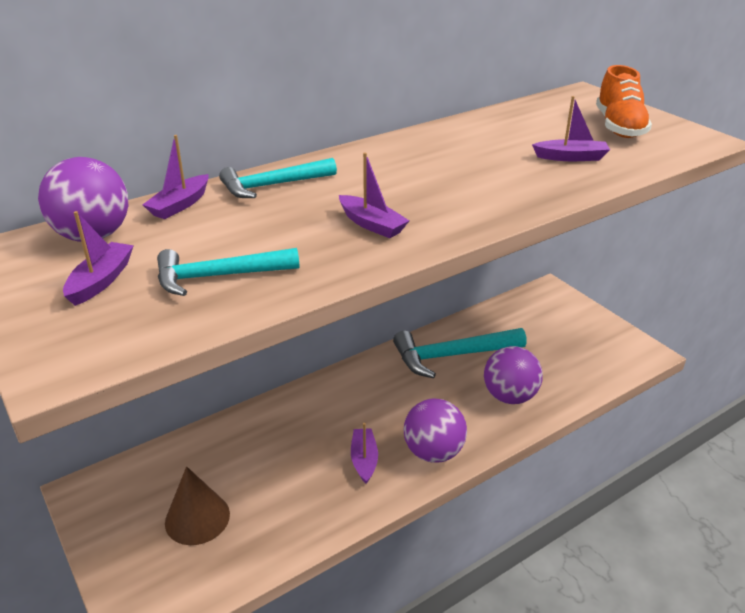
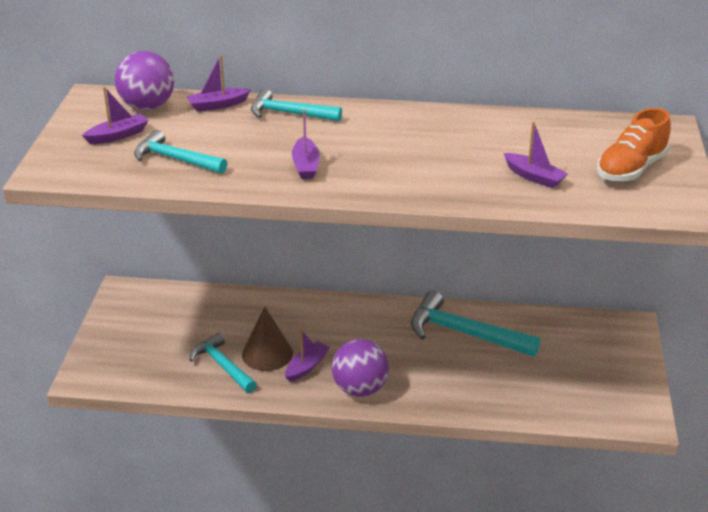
camera: 40 degrees right, 0 degrees up
brown cone [165,466,230,545] -> brown cone moved to [242,306,293,371]
purple ball [484,346,543,404] -> none
none -> turquoise hammer [189,333,257,393]

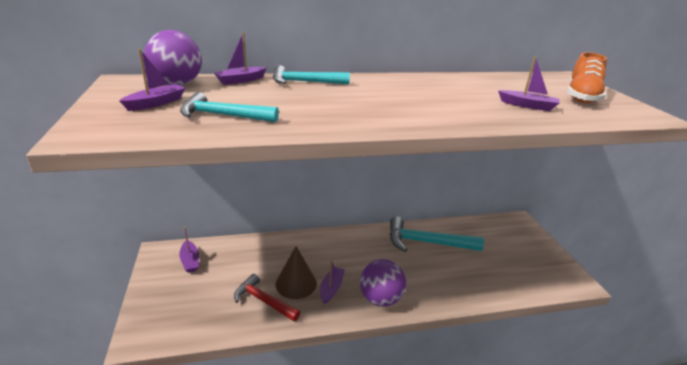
camera: 20 degrees left, 5 degrees down
turquoise hammer [189,333,257,393] -> red hammer [234,274,301,321]
purple boat [292,110,319,179] -> purple boat moved to [179,227,199,273]

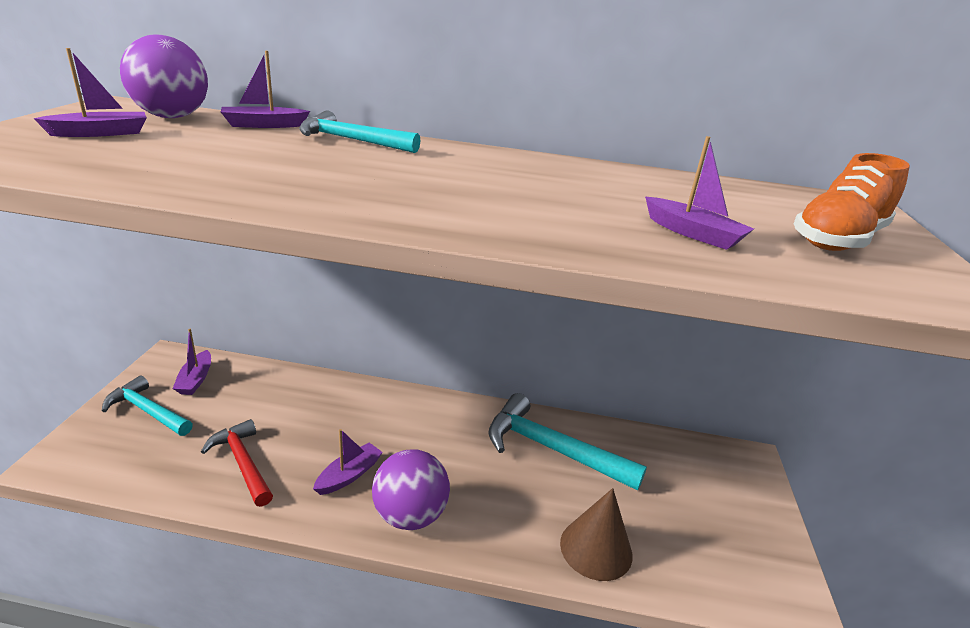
camera: 20 degrees right, 0 degrees up
turquoise hammer [180,92,279,122] -> turquoise hammer moved to [102,376,193,436]
brown cone [276,246,317,299] -> brown cone moved to [560,488,633,581]

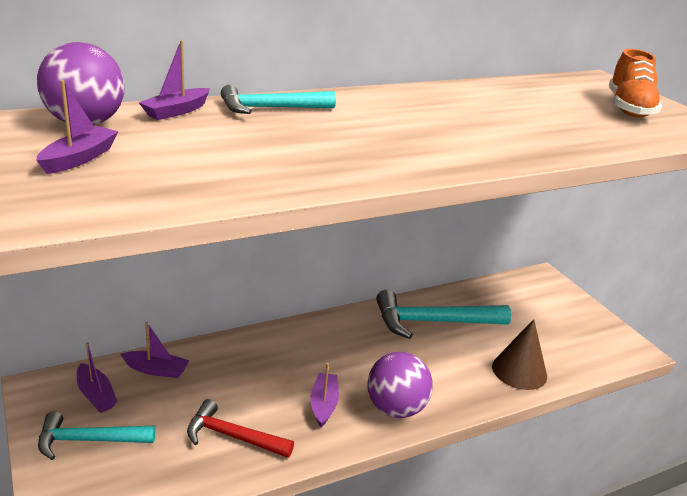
camera: 35 degrees left, 0 degrees up
purple boat [645,136,754,250] -> purple boat moved to [120,322,190,378]

